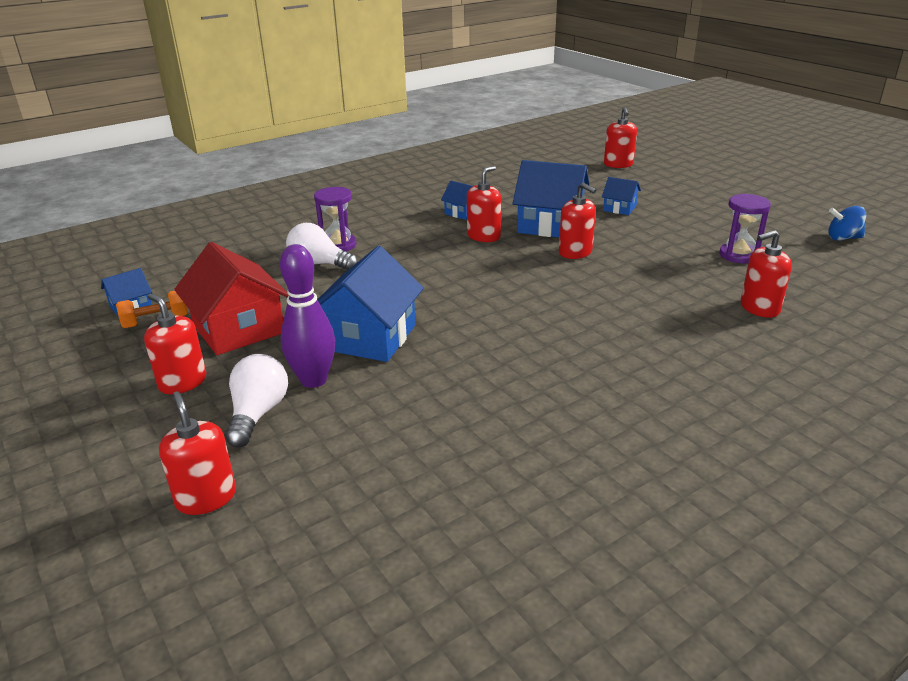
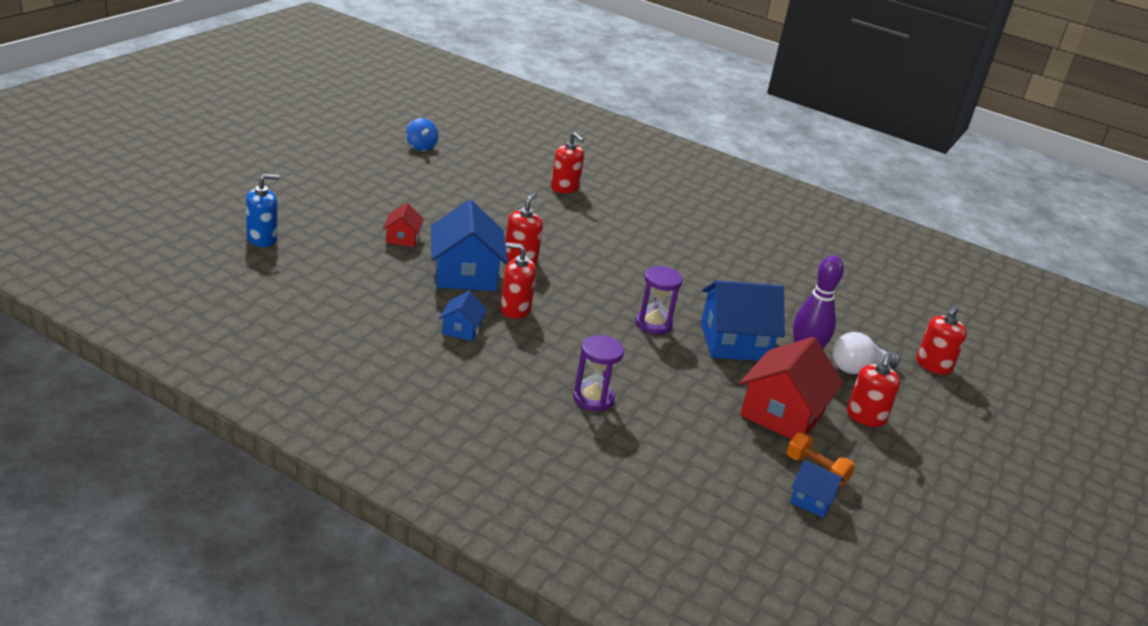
camera: 120 degrees left, 0 degrees up
white light bulb [286,223,358,271] -> none
blue house [602,177,641,215] -> red house [383,203,424,247]
red soap dispenser [604,107,637,168] -> blue soap dispenser [246,174,280,247]
purple hourglass [719,194,771,263] -> purple hourglass moved to [636,266,683,334]

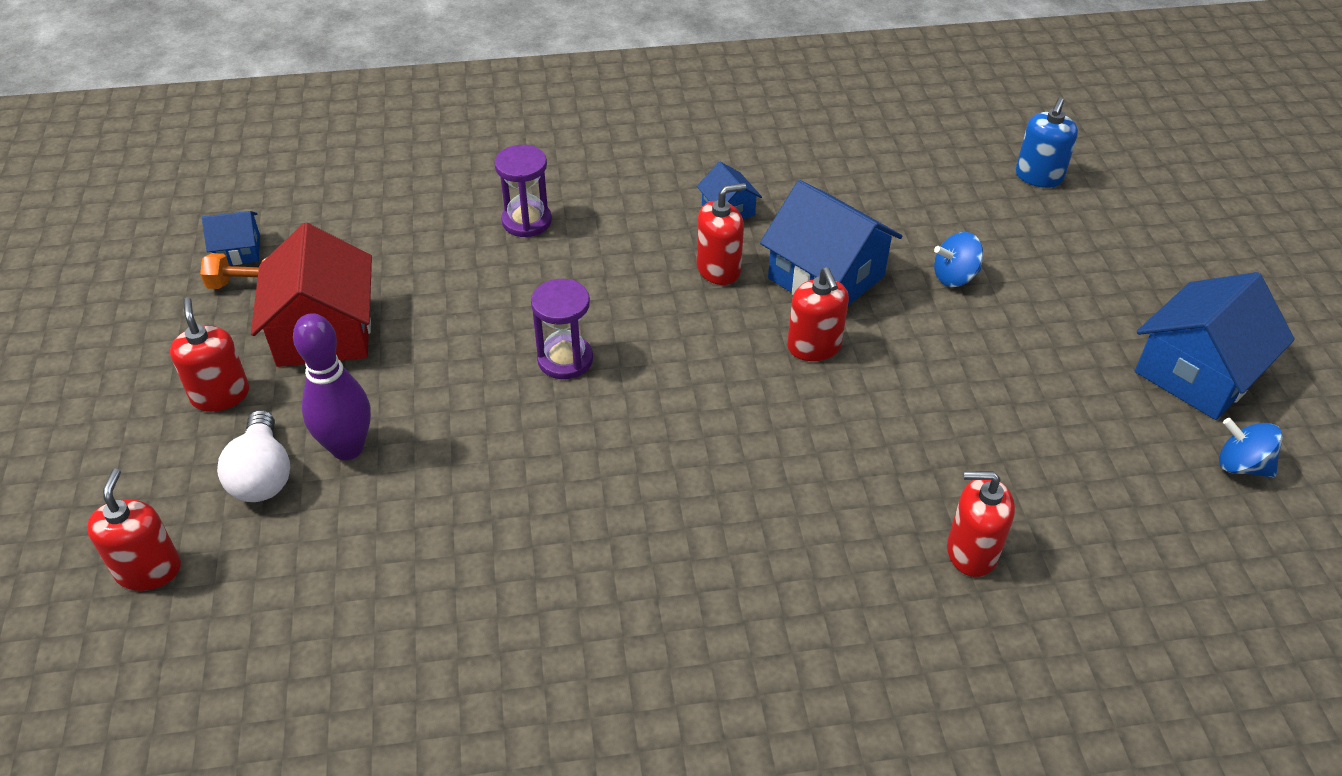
camera: 145 degrees right, 15 degrees up
red house [383,203,424,247] -> blue spinning top [934,232,983,287]
blue house [701,280,785,361] -> blue house moved to [1135,272,1295,420]
white light bulb [833,332,900,374] -> white light bulb turned 135 degrees clockwise [217,410,290,502]

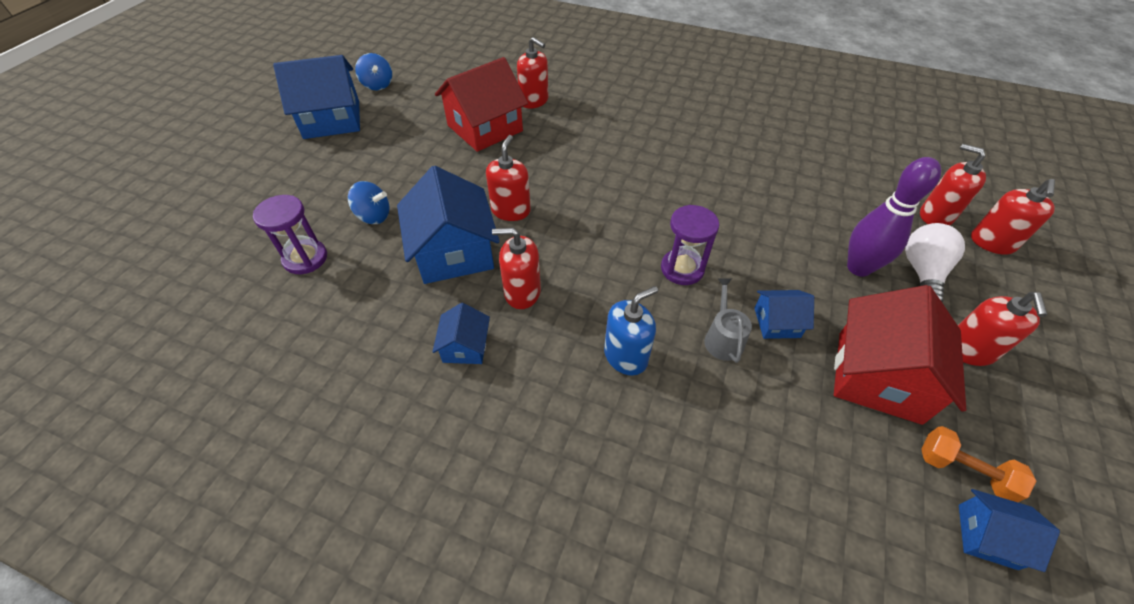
camera: 150 degrees left, 5 degrees up
purple hourglass [494,145,552,238] -> purple hourglass moved to [253,195,327,274]
blue soap dispenser [1016,98,1078,188] -> blue soap dispenser moved to [604,286,658,375]
none -> red house [435,57,528,152]
none -> grey watering can [704,278,752,363]
none -> blue house [754,290,814,339]
none -> red soap dispenser [920,144,986,225]

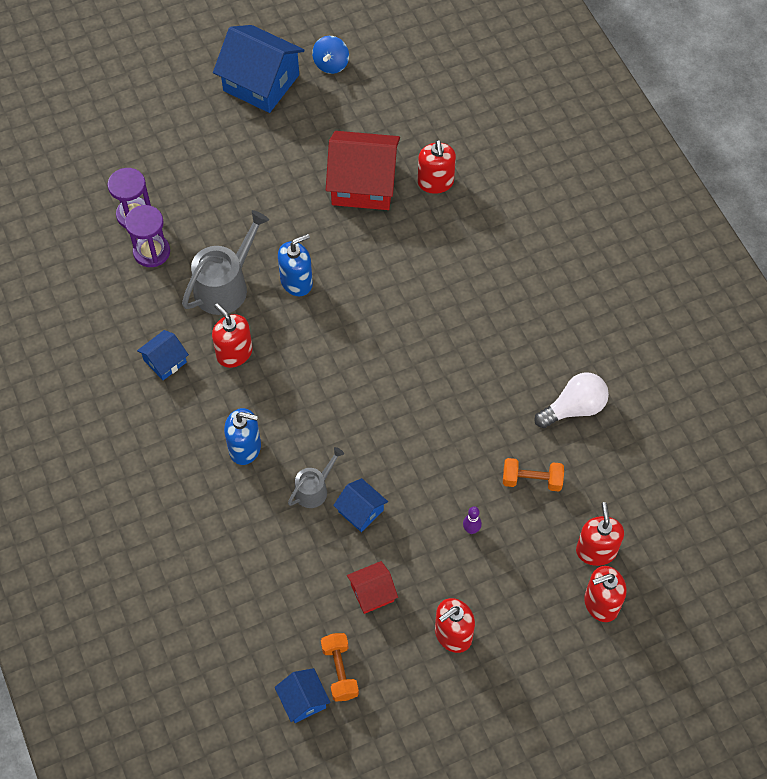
camera: 45 degrees right, 10 degrees up
blue spinning top [348,181,390,224] -> none
blue house [397,166,500,284] -> grey watering can [182,210,269,315]
red soap dispenser [486,135,531,221] -> blue soap dispenser [278,234,313,296]
purple hourglass [661,205,719,285] -> purple hourglass moved to [125,205,170,267]
red house [834,285,966,425] -> red house [347,561,398,614], size x0.50
purple bowling pin [847,157,941,277] -> purple bowling pin [463,507,482,534], size x0.43
white light bulb [905,223,965,302] -> white light bulb moved to [534,372,609,428]
none -> orange dumbbell [503,458,564,491]

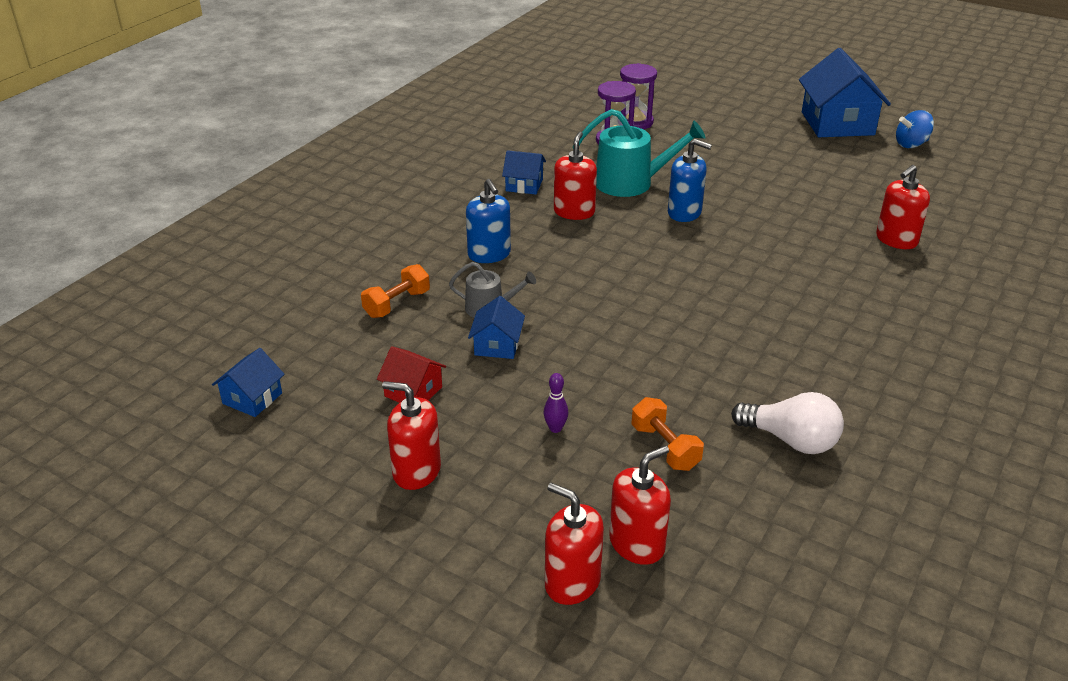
camera: 55 degrees right, 25 degrees down
grey watering can [182,210,269,315] -> turquoise watering can [579,109,705,197]
orange dumbbell [321,633,359,702] -> orange dumbbell moved to [361,264,430,318]
red house [326,131,400,210] -> none

